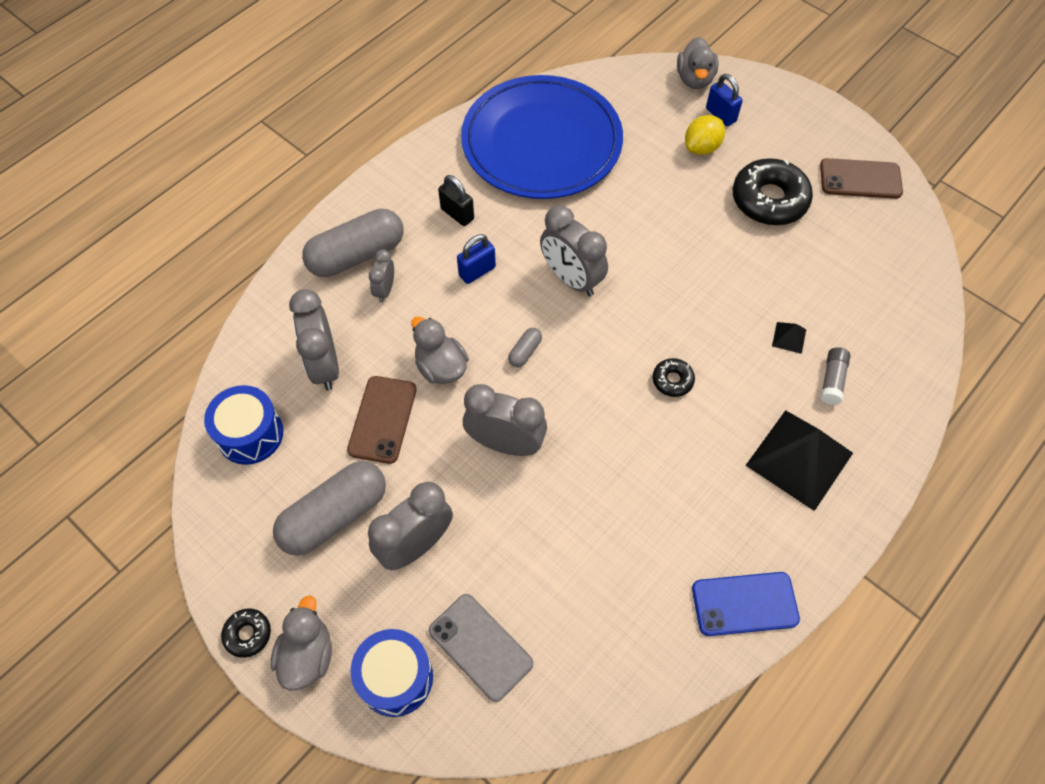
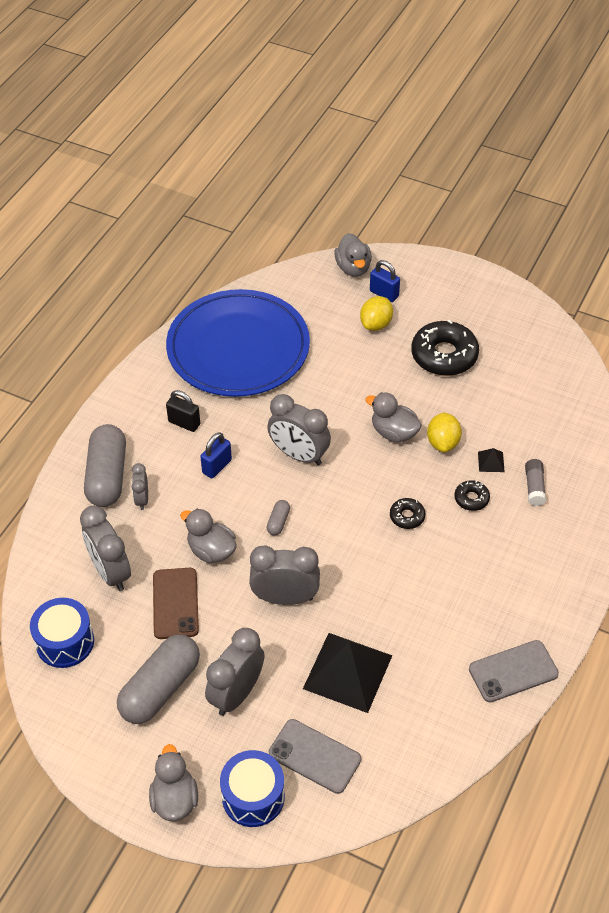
camera: 15 degrees left, 10 degrees down
black donut [221,608,271,658] -> black donut moved to [454,480,490,511]
grey capsule [302,209,404,277] -> grey capsule turned 45 degrees counterclockwise [84,424,126,507]
blue phone [692,572,800,636] -> grey phone [469,640,559,702]
black pyramid [745,410,853,511] -> black pyramid moved to [303,633,392,713]
brown phone [820,158,903,199] -> none
none -> grey duck [365,392,422,442]
none -> yellow lemon [427,412,462,452]

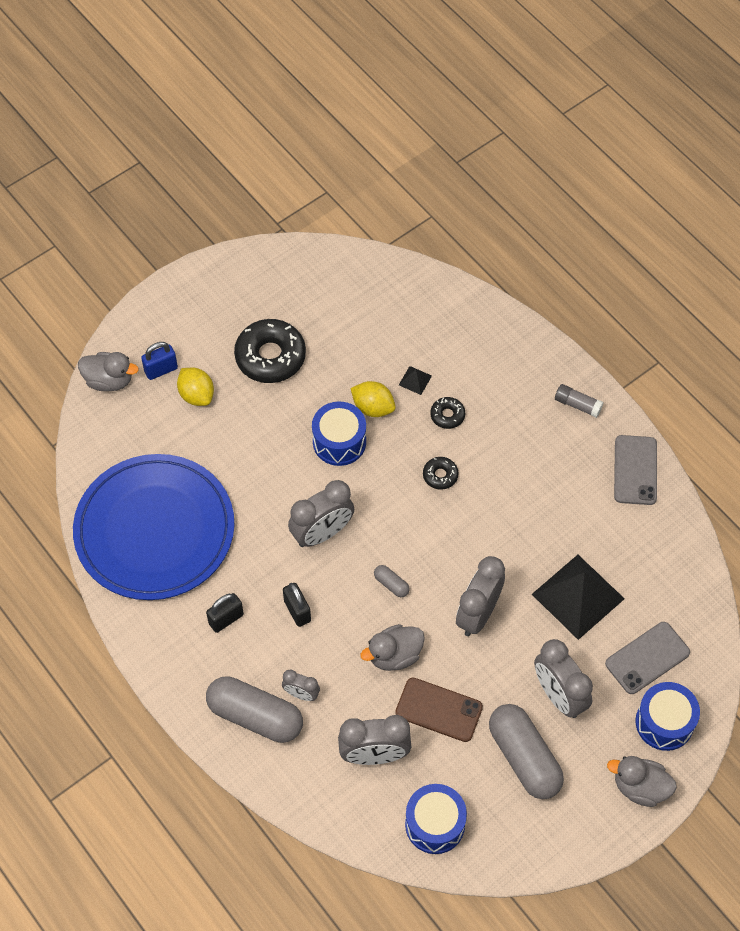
camera: 65 degrees left, 10 degrees up
blue padlock [200,432,232,478] -> black padlock [283,583,311,627]
grey duck [365,392,422,442] -> blue drum [312,402,366,466]
grey glue stick [525,459,546,506] -> grey glue stick moved to [555,384,604,418]

